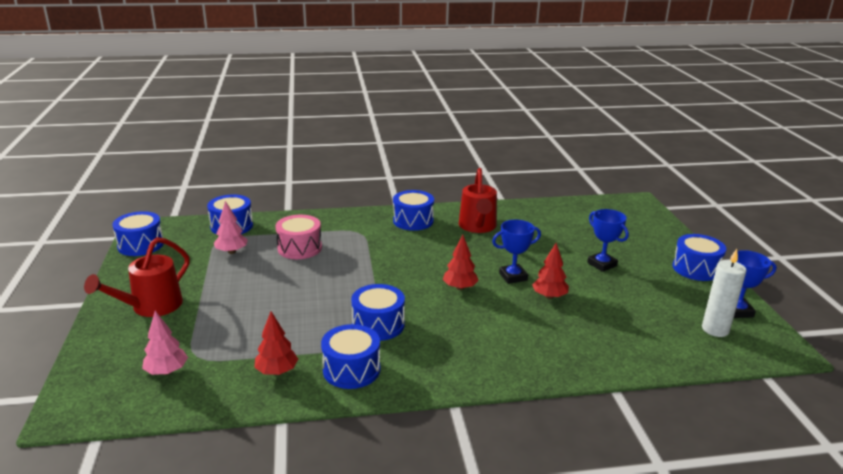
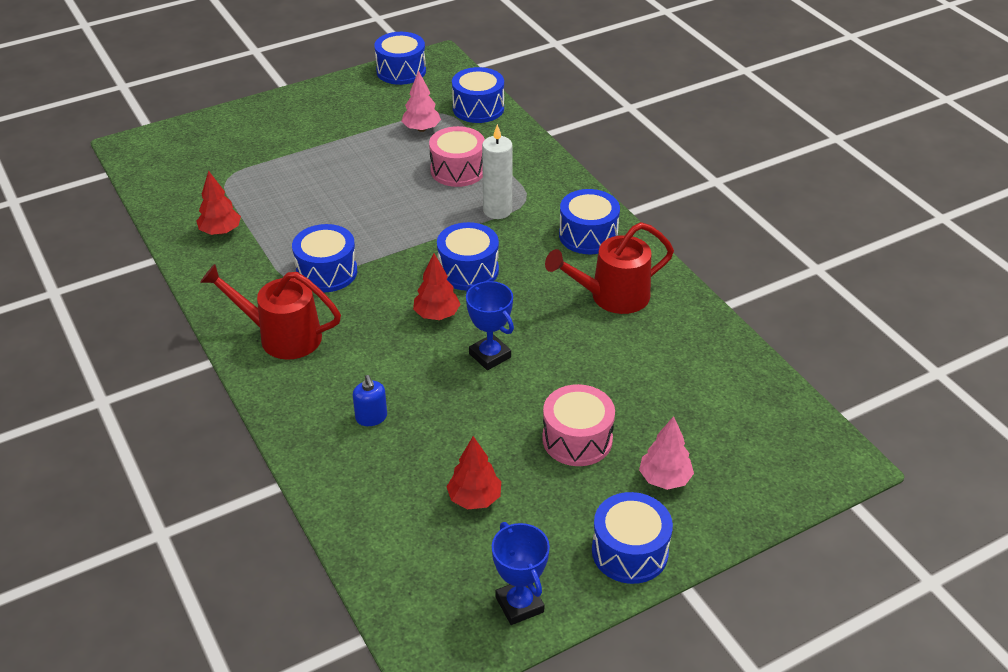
camera: 70 degrees right, 15 degrees up
red watering can [84,237,190,317] -> red watering can moved to [200,264,341,360]
pink tree [142,311,188,375] -> pink tree moved to [639,416,694,490]
blue drum [321,324,380,389] -> blue drum moved to [437,222,499,290]
red tree [532,243,569,299] -> red tree moved to [447,436,501,509]
blue trophy [587,209,629,272] -> pink drum [542,384,615,466]
white candle [702,249,746,337] -> white candle moved to [482,124,513,219]
none -> blue soap dispenser [353,375,387,426]

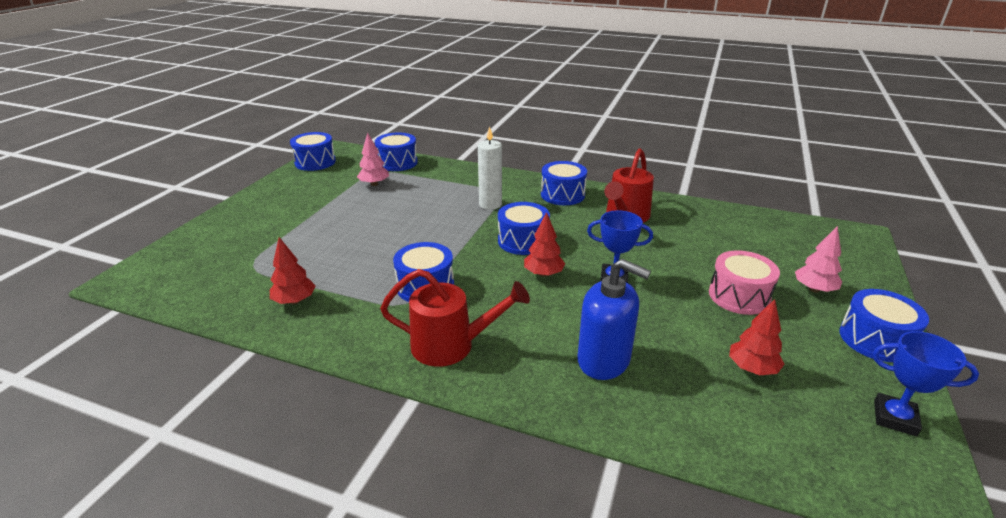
camera: 40 degrees left, 10 degrees down
red watering can [200,264,341,360] -> red watering can turned 150 degrees counterclockwise [380,269,530,367]
blue soap dispenser [353,375,387,426] -> blue soap dispenser [577,259,651,380], size x2.01
pink drum [429,126,485,187] -> none

